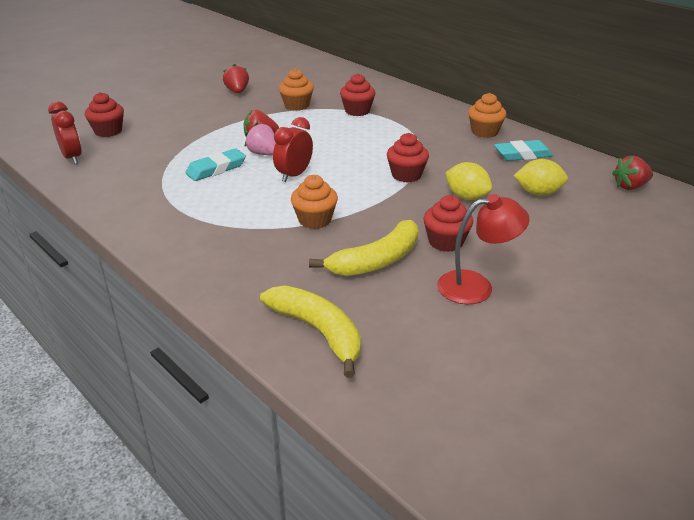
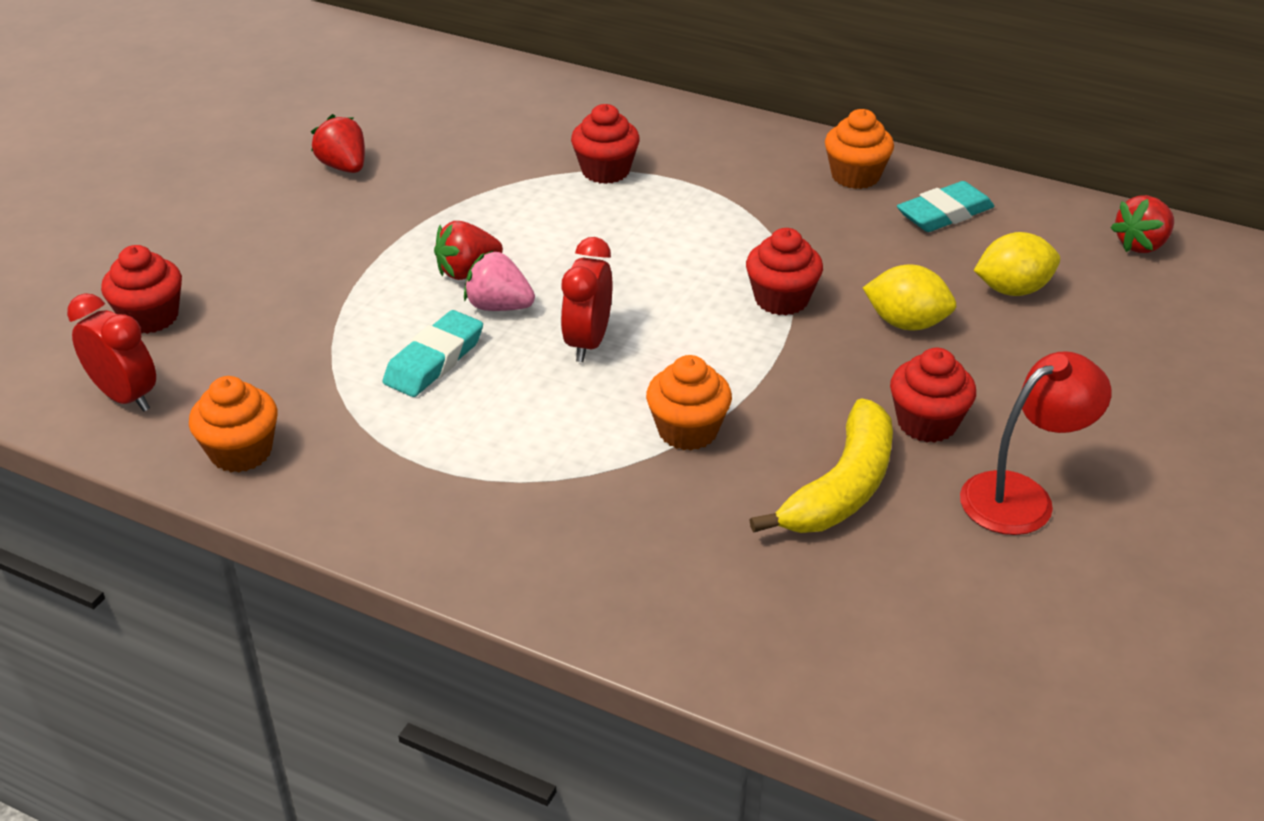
camera: 20 degrees left, 5 degrees up
yellow banana [260,286,361,378] -> none
orange cupcake [279,68,314,111] -> orange cupcake moved to [189,376,277,473]

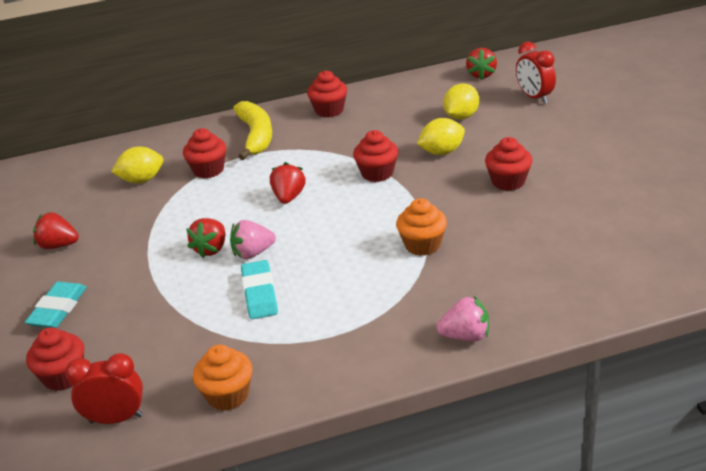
camera: 40 degrees left, 5 degrees down
red clock [561,237,612,362] -> red clock moved to [516,42,556,104]
yellow banana [750,398,893,533] -> yellow banana moved to [233,101,272,160]
orange cupcake [825,109,894,189] -> red cupcake [307,70,347,117]
turquoise eraser [897,181,994,232] -> turquoise eraser moved to [25,281,87,328]
red lamp [960,351,1112,535] -> none
none -> yellow lemon [111,146,163,183]
none -> red strawberry [270,162,306,204]
none -> pink strawberry [436,296,489,341]

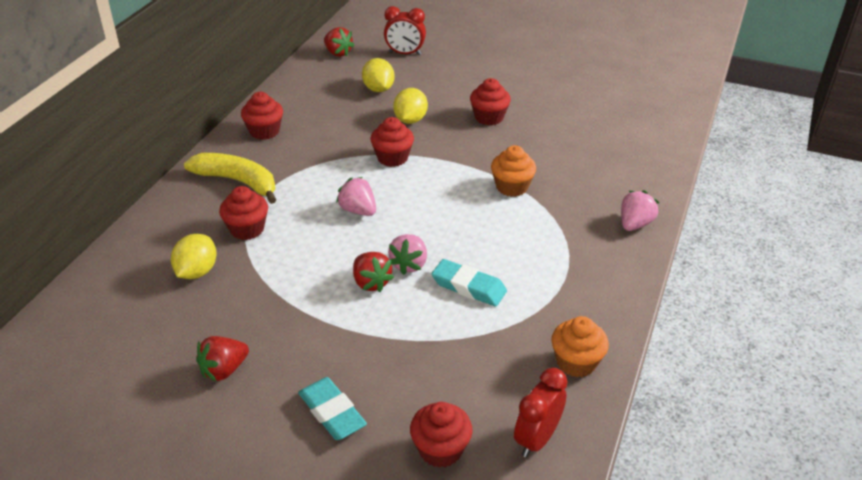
camera: 55 degrees left, 5 degrees up
red strawberry [270,162,306,204] -> pink strawberry [336,177,376,216]

